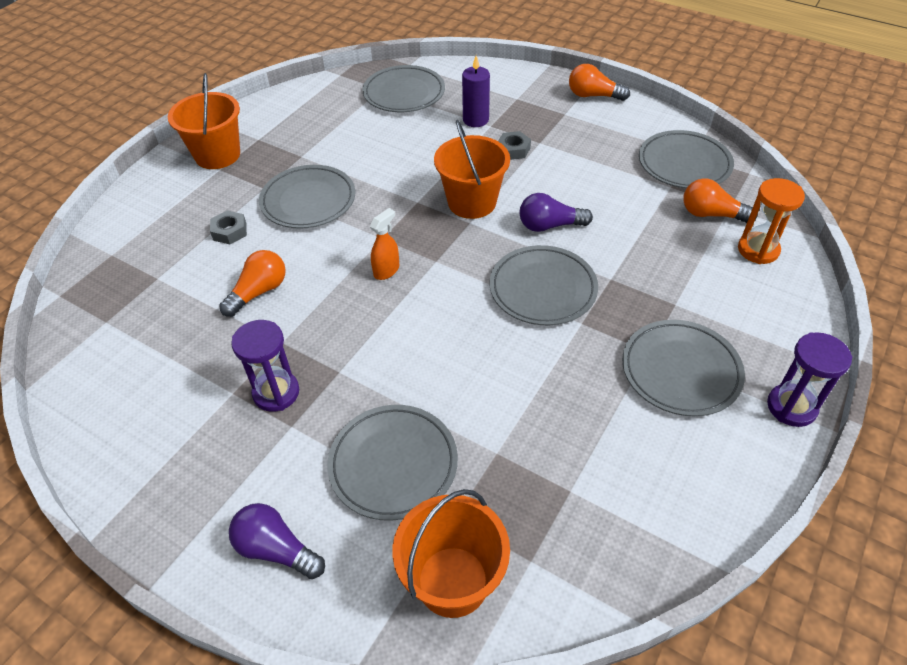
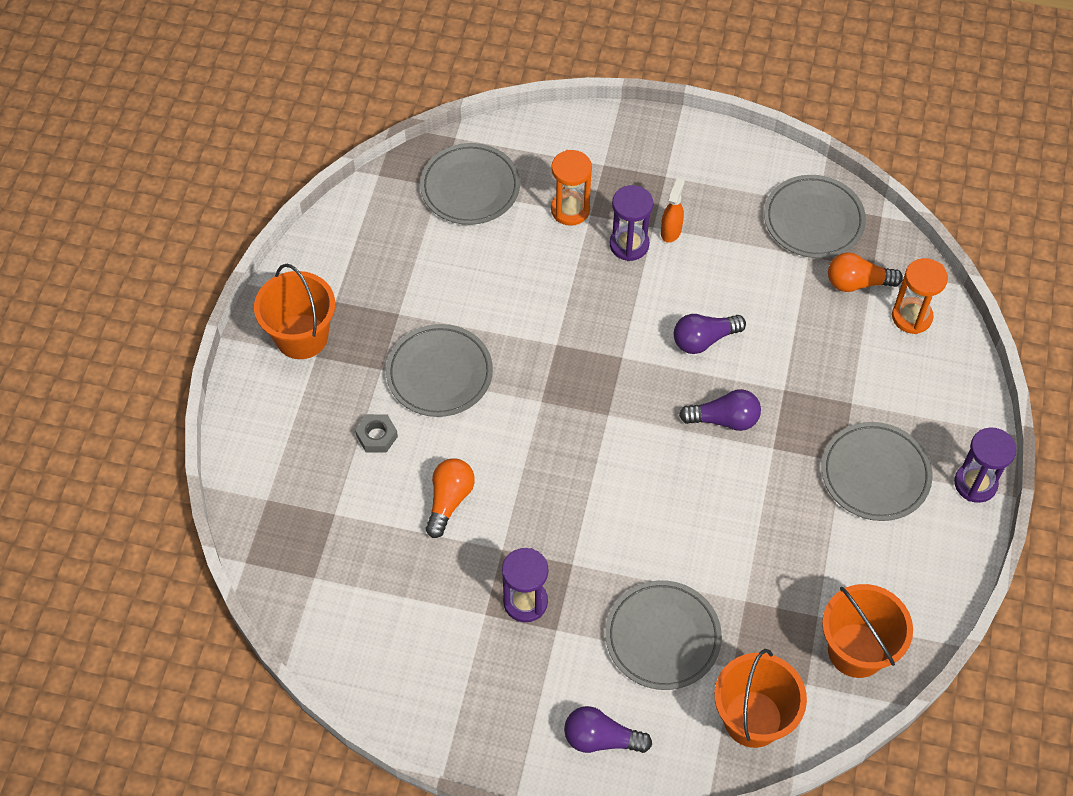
camera: 20 degrees left, 10 degrees up
orange spray bottle [370,208,399,280] -> orange spray bottle moved to [661,178,685,243]
orange bucket [434,120,510,219] -> orange bucket moved to [822,584,913,678]
purple candle [462,56,490,127] -> orange hourglass [551,150,592,226]
grey plate [489,245,598,325] -> purple light bulb [679,389,761,431]
grey nut [498,131,531,160] -> purple hourglass [610,185,653,261]
orange light bulb [569,64,630,101] -> none

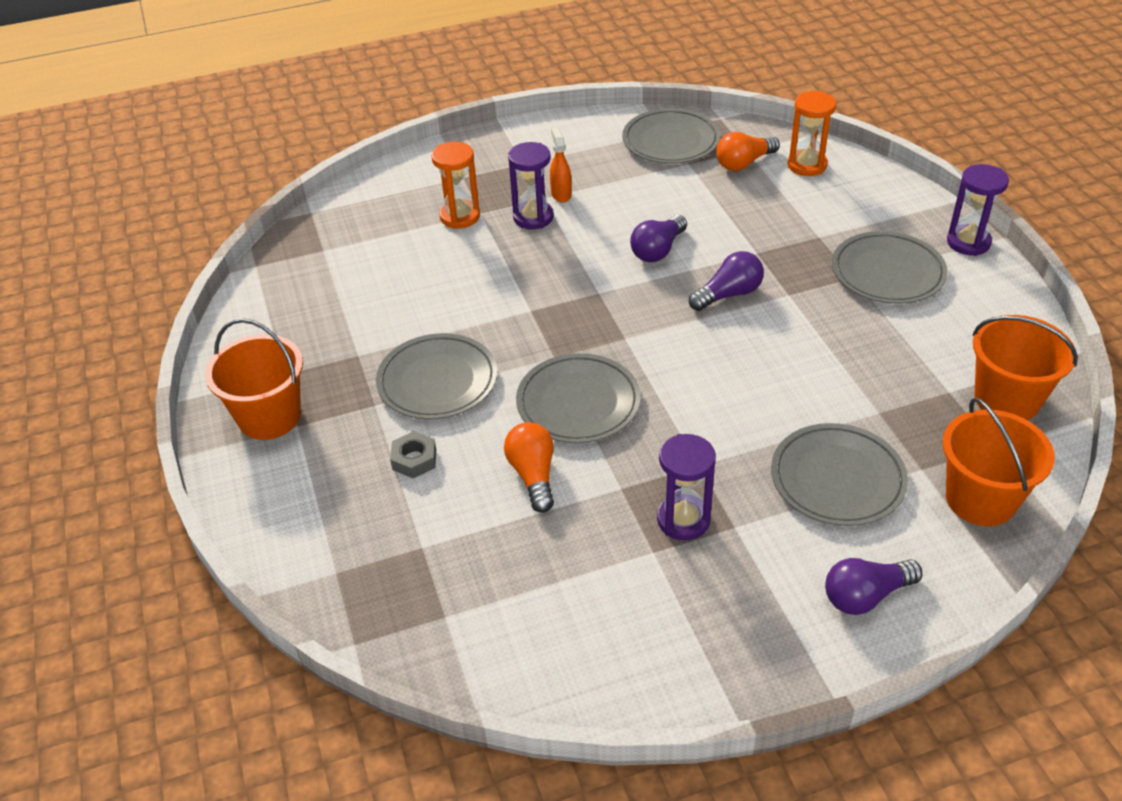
camera: 30 degrees left, 15 degrees down
grey plate [420,143,520,225] -> grey plate moved to [516,353,641,443]

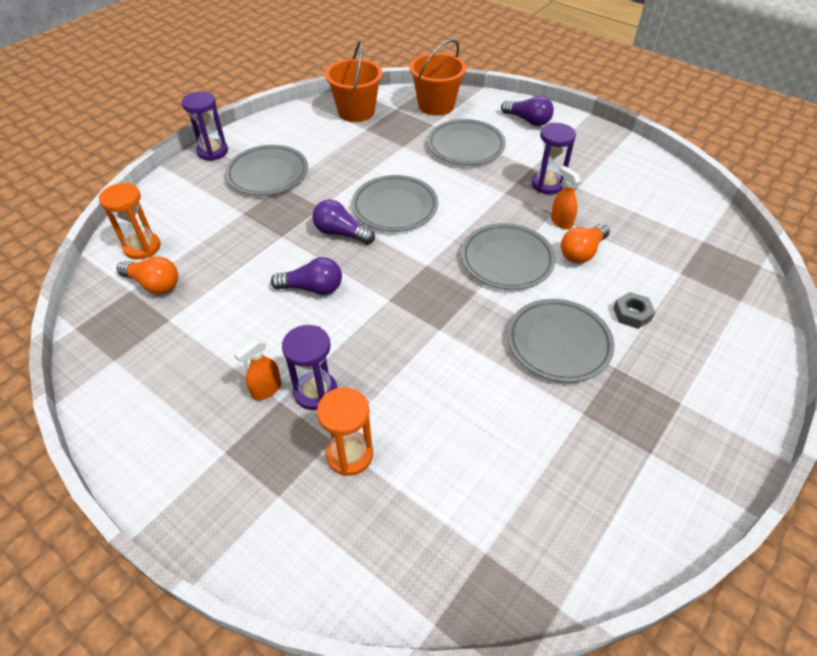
camera: 125 degrees left, 5 degrees up
orange bucket [205,318,303,440] -> none
grey plate [622,108,720,164] -> grey plate moved to [352,175,438,231]
none -> orange spray bottle [551,166,581,229]

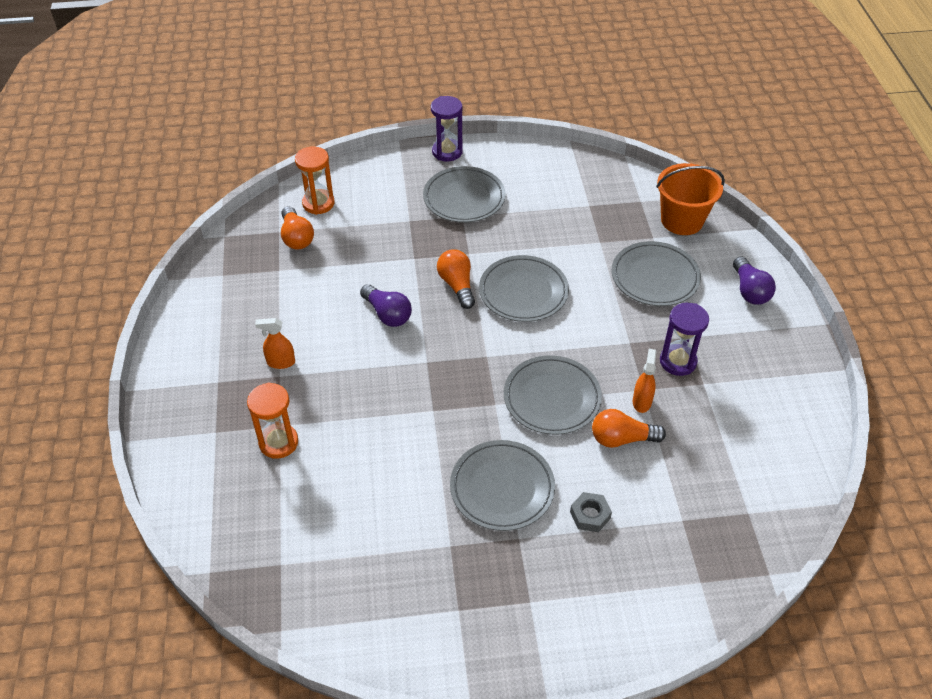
camera: 45 degrees right, 0 degrees up
purple hourglass [282,325,337,410] -> none
purple light bulb [312,199,375,244] -> orange light bulb [437,249,475,309]
orange bucket [325,41,383,122] -> none

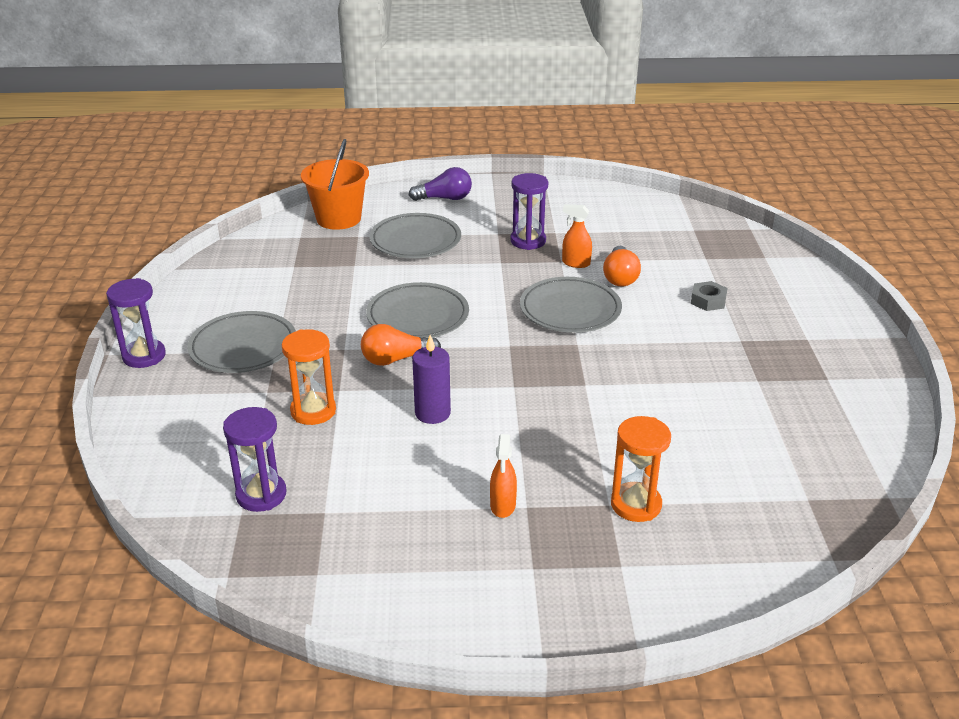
camera: 85 degrees left, 15 degrees down
orange light bulb [281,206,314,249] -> purple hourglass [223,407,286,512]
orange hourglass [295,146,335,215] -> orange hourglass moved to [282,329,336,425]
purple light bulb [360,284,412,327] -> purple candle [412,335,451,424]
grey plate [450,440,555,531] -> none

